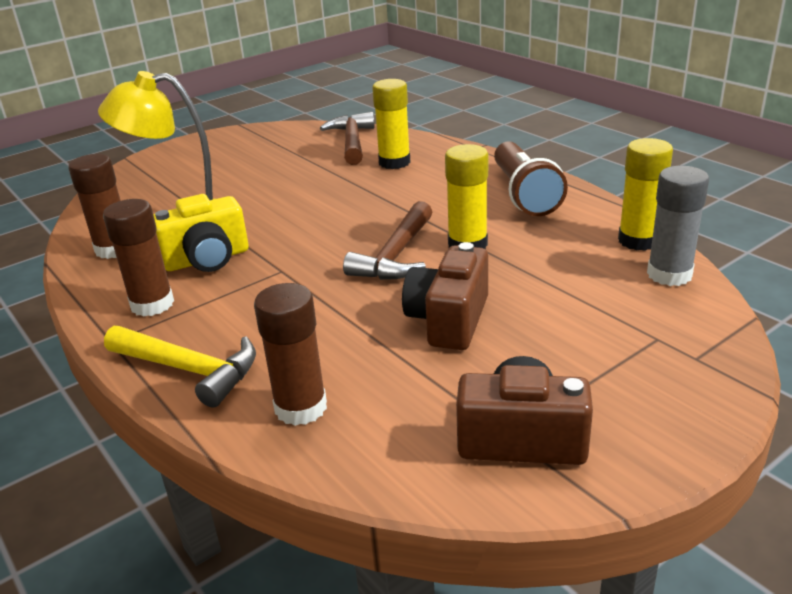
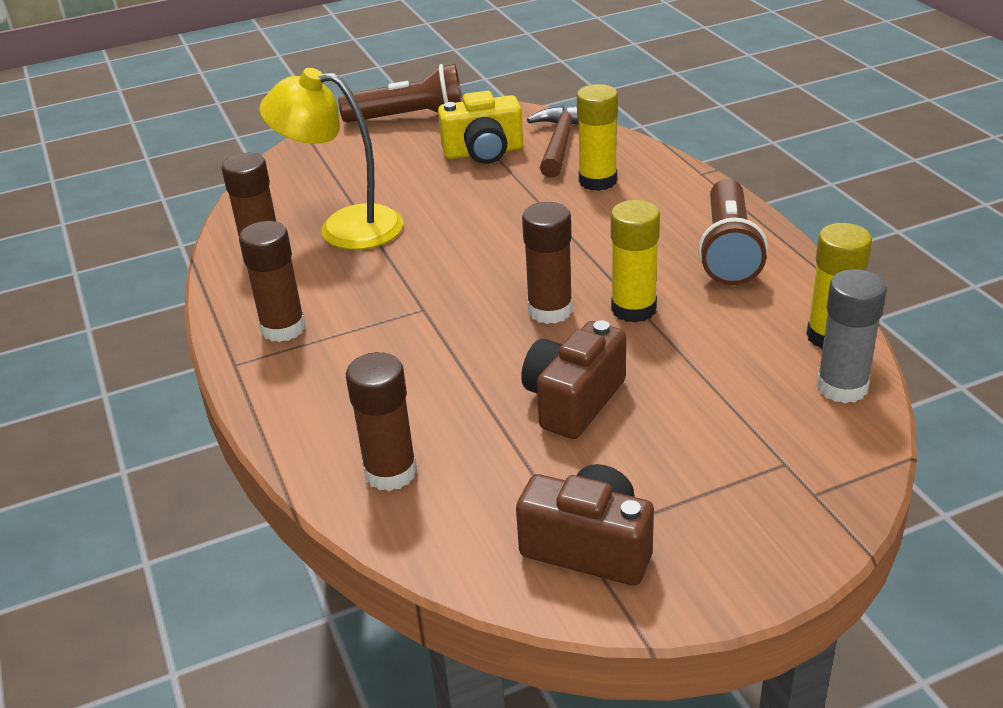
camera: 15 degrees right, 5 degrees up
yellow hammer [104,326,256,408] -> none
yellow camera [153,194,249,272] -> yellow camera moved to [438,91,523,164]
brown hammer [343,201,432,280] -> brown glue stick [522,202,573,324]
none -> brown flashlight [338,64,463,123]

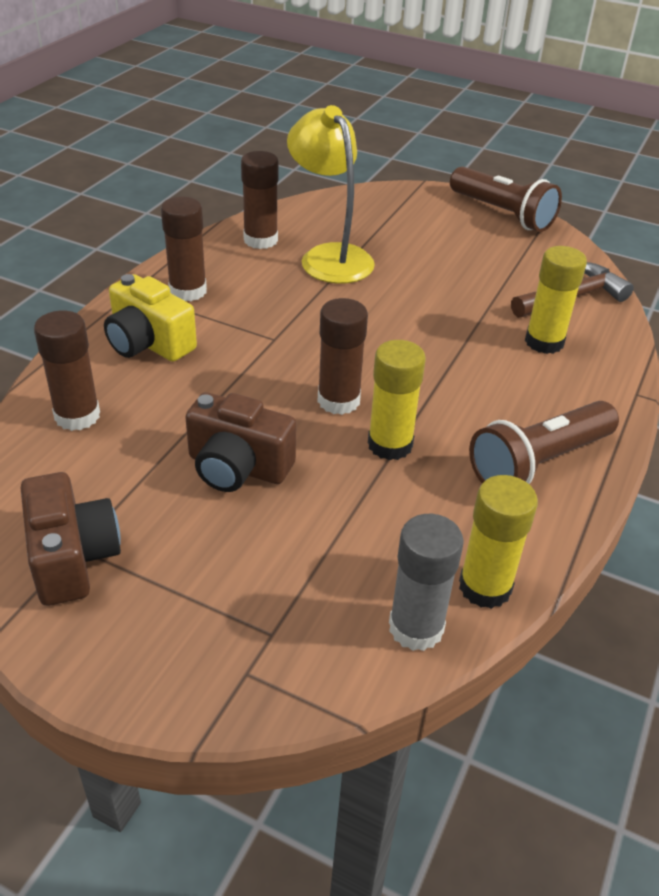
camera: 45 degrees right, 5 degrees up
yellow camera [438,91,523,164] -> yellow camera moved to [104,274,197,362]
brown camera [521,320,626,439] -> brown camera turned 150 degrees counterclockwise [185,392,296,492]

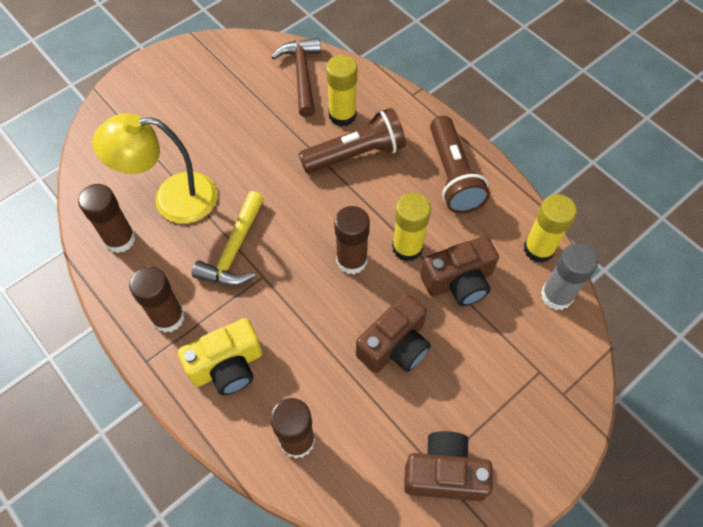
camera: 65 degrees left, 20 degrees up
brown flashlight [450,167,562,232] -> brown flashlight moved to [298,108,406,173]
none -> yellow hammer [192,191,264,286]
none -> brown camera [421,236,499,306]

